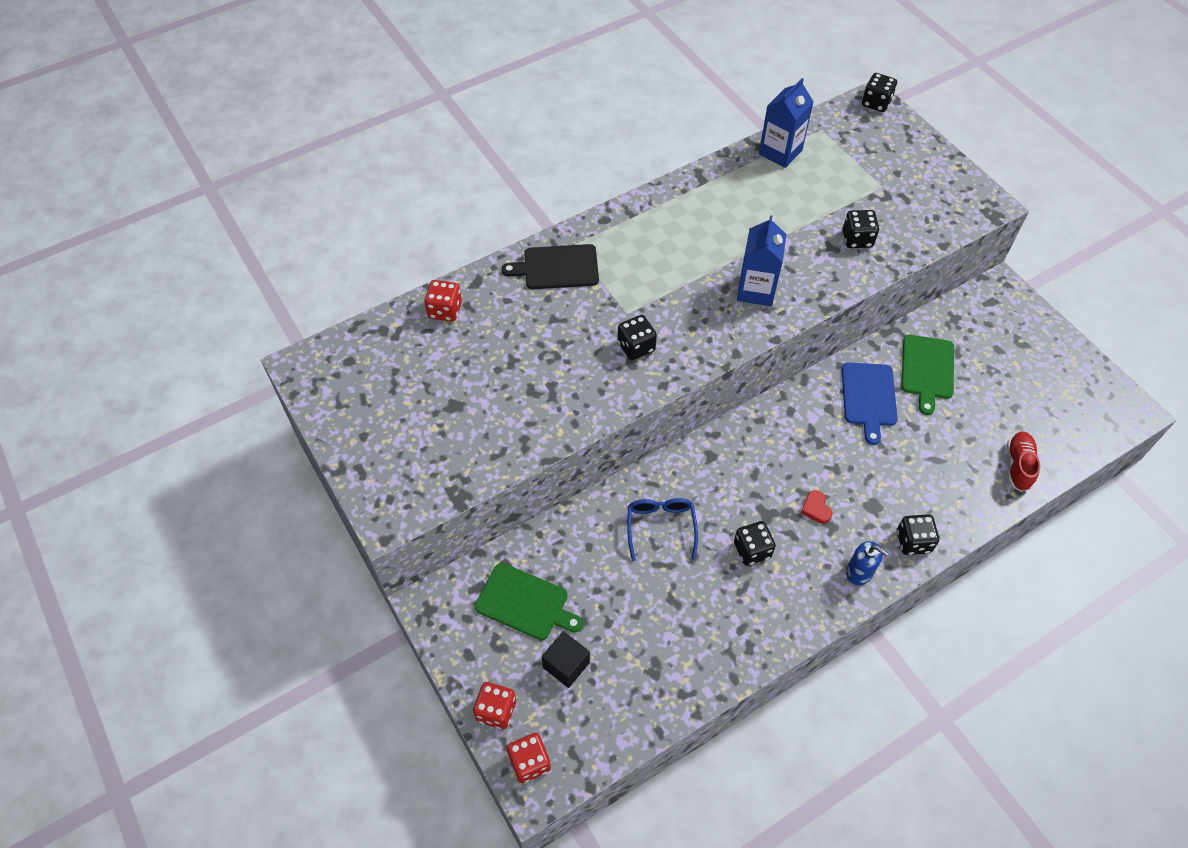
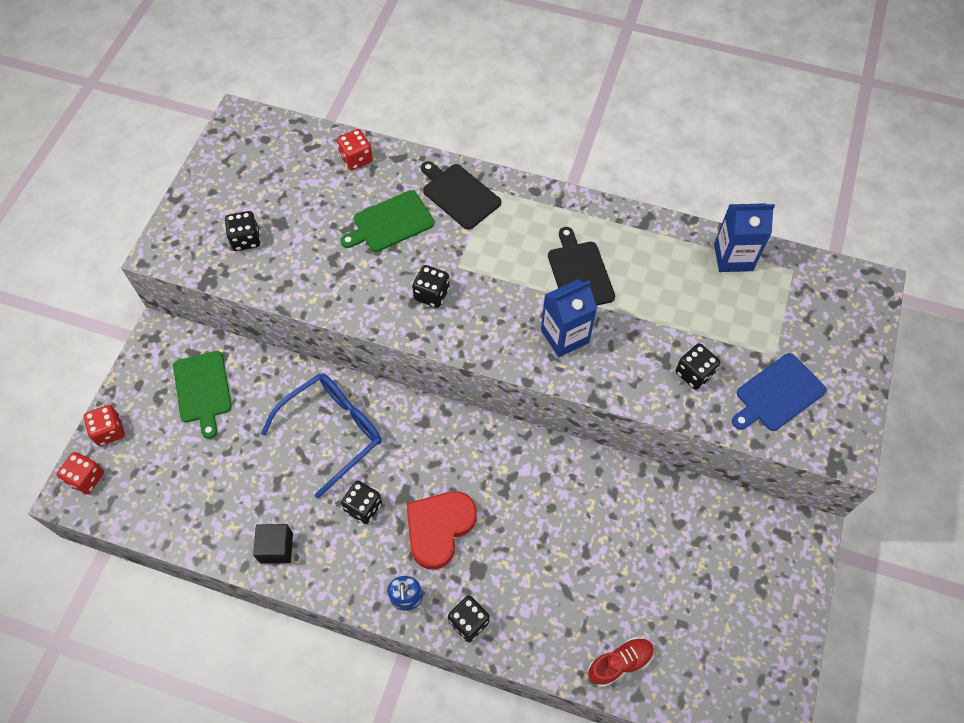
camera: 50 degrees right, 5 degrees up
black cube [541,631,590,688] -> black cube moved to [253,524,293,564]
blue glasses [628,498,698,561] -> blue glasses [261,374,381,499], size x1.61
red heart [801,490,832,524] -> red heart [406,491,477,570], size x2.38
blue cutting board [841,363,898,445] -> blue cutting board moved to [732,353,826,431]
black dice [862,73,897,112] -> black dice moved to [225,211,260,251]
green cutting board [901,335,954,415] -> green cutting board moved to [340,190,434,252]
none -> black cutting board [548,227,615,306]

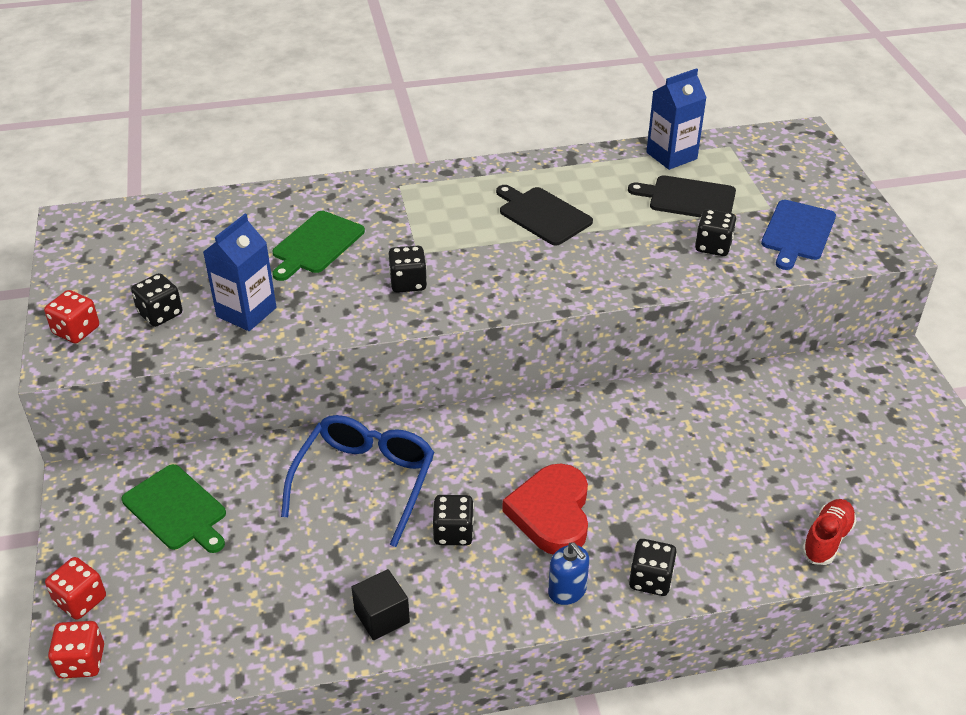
camera: 30 degrees left, 20 degrees down
red dice [337,129,373,170] -> red dice moved to [44,290,99,343]
black cutting board [421,161,501,230] -> black cutting board moved to [628,175,736,218]
blue carton [541,279,597,357] -> blue carton moved to [203,214,276,331]

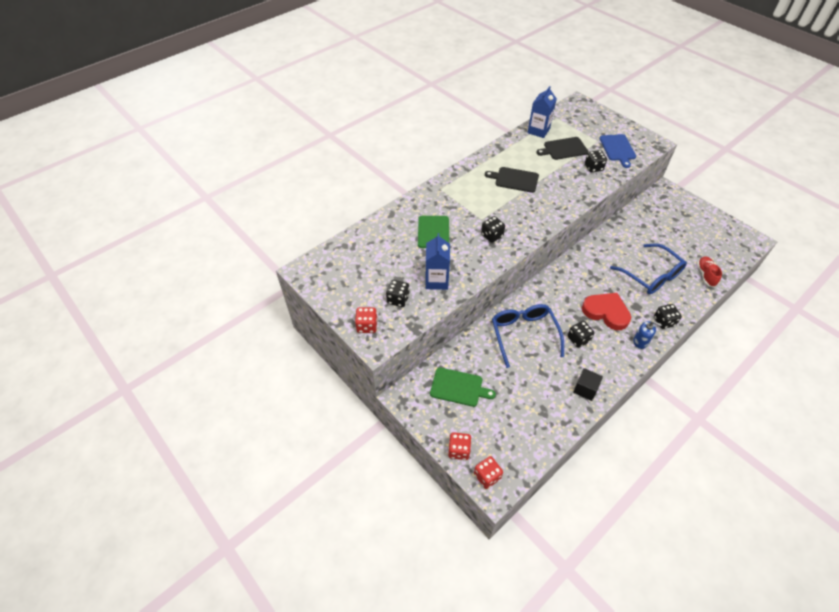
camera: 30 degrees left, 10 degrees up
red heart [502,463,588,554] -> red heart turned 150 degrees clockwise [582,293,631,330]
none -> blue glasses [610,244,687,294]

